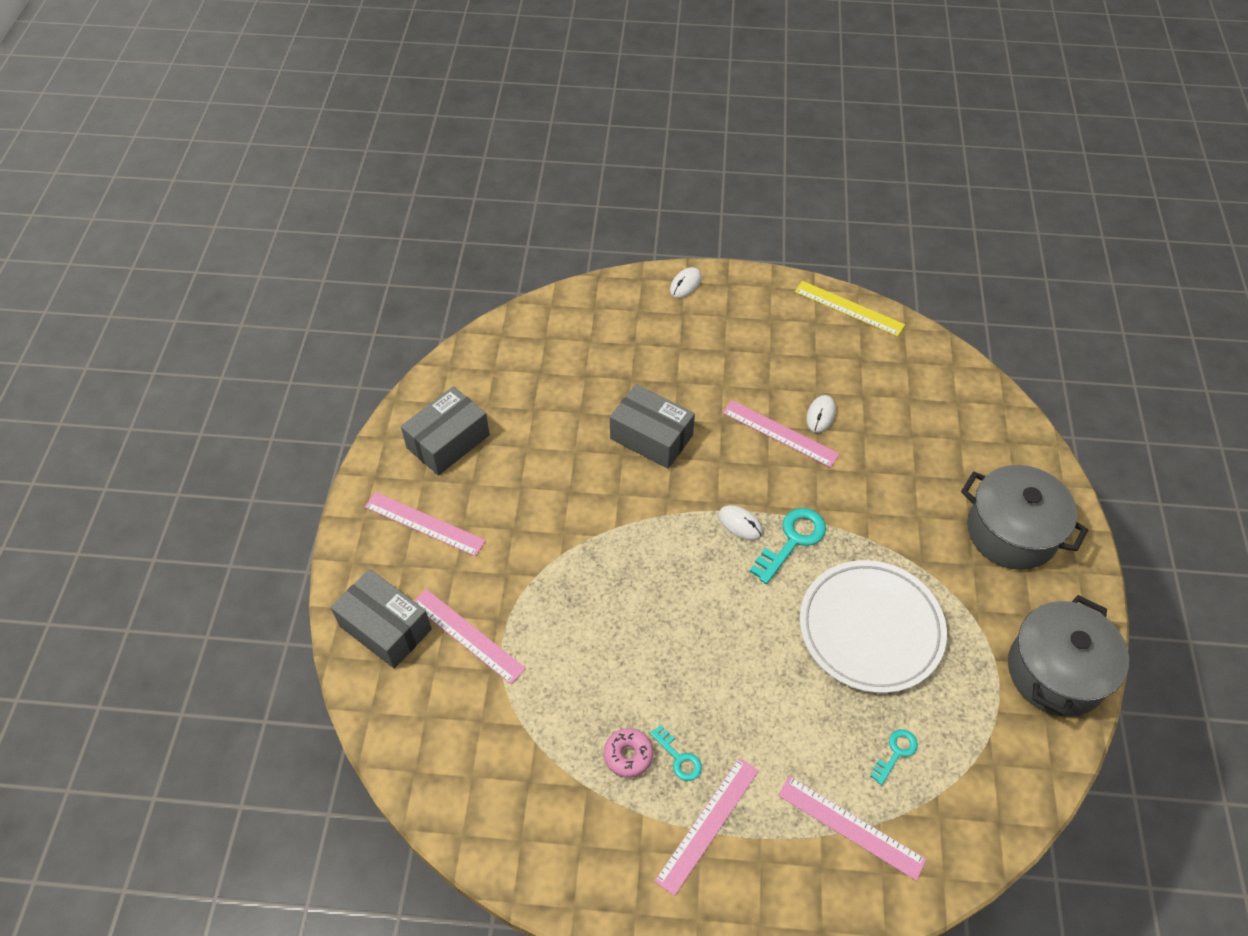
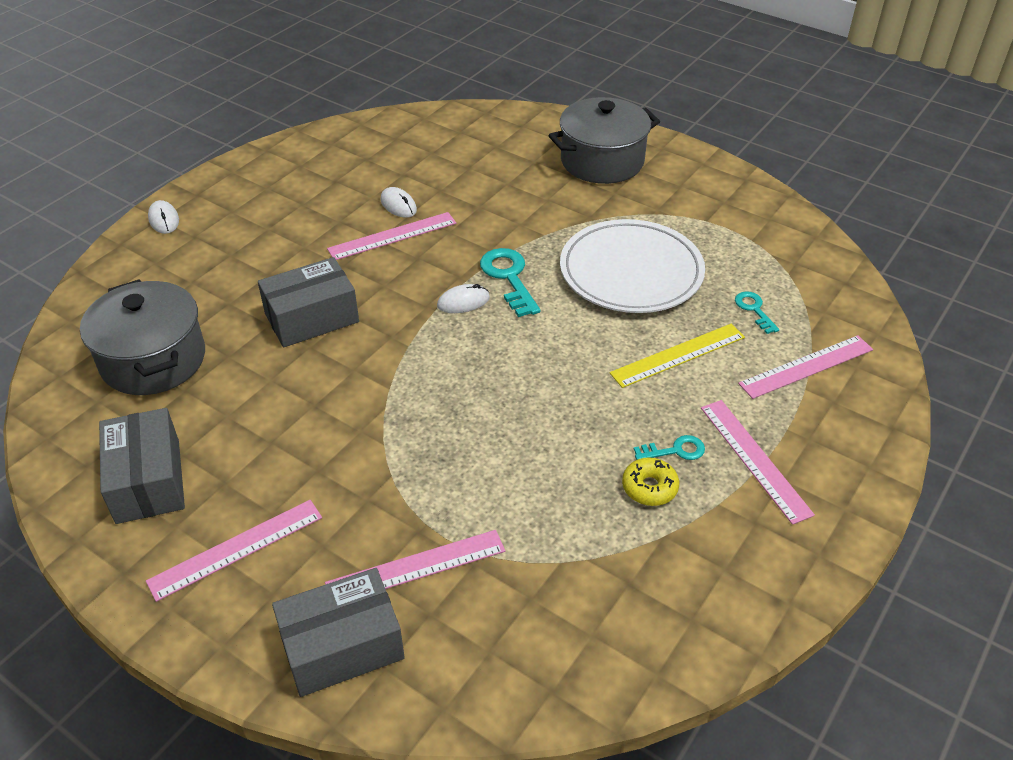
camera: 60 degrees left, 10 degrees down
pink donut [604,728,653,778] -> yellow donut [622,457,679,506]
yellow ruler [795,281,905,336] -> yellow ruler moved to [610,324,745,388]
grey pot [1008,595,1129,717] -> grey pot moved to [80,279,205,395]

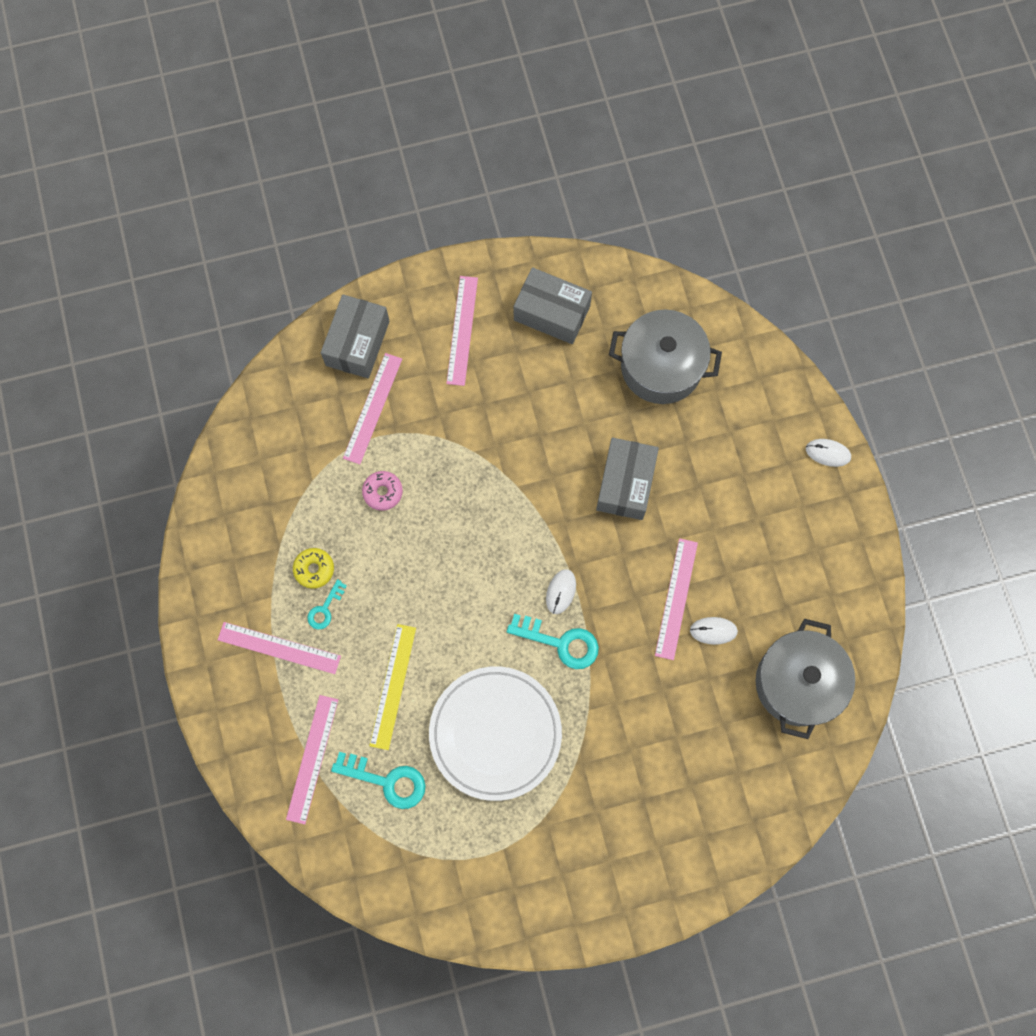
camera: 130 degrees right, 30 degrees up
grey pot [549,97,660,184] -> grey pot moved to [755,619,855,739]
turquoise key [735,291,779,334] -> turquoise key [331,752,426,809], size x1.72
none -> pink donut [362,471,403,511]

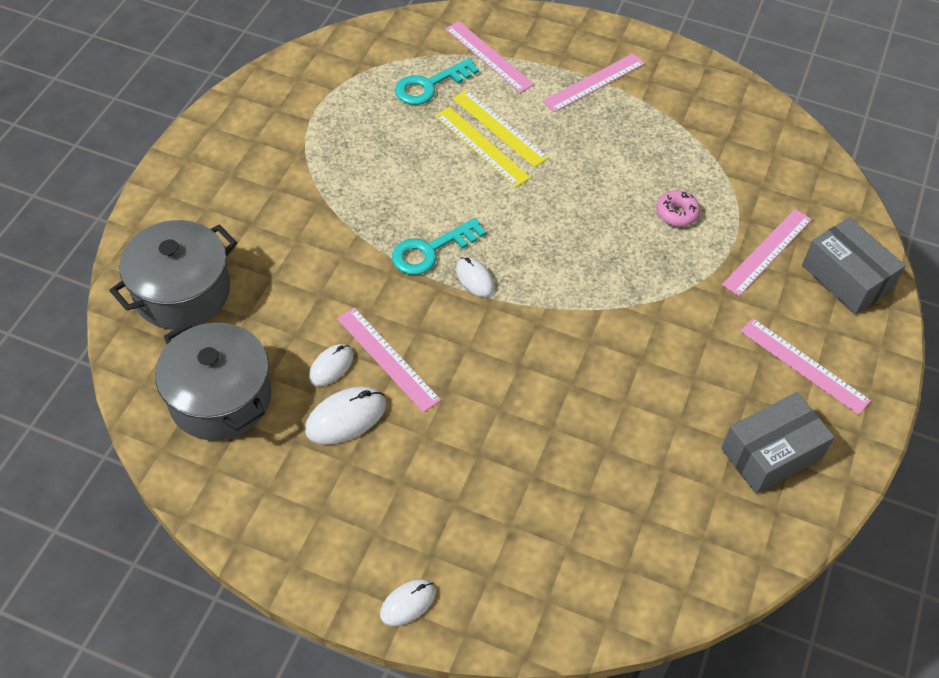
camera: 125 degrees right, 20 degrees down
yellow donut [293,548,334,589] -> none
turquoise key [307,579,347,629] -> none
pink ruler [343,353,402,464] -> pink ruler turned 75 degrees clockwise [722,209,812,296]
white plate [429,666,562,801] -> none
grey box [596,438,659,520] -> none
grey pot [609,310,722,404] -> grey pot moved to [109,220,237,330]
none -> white mouse [305,386,386,444]
none -> yellow ruler [435,107,530,187]

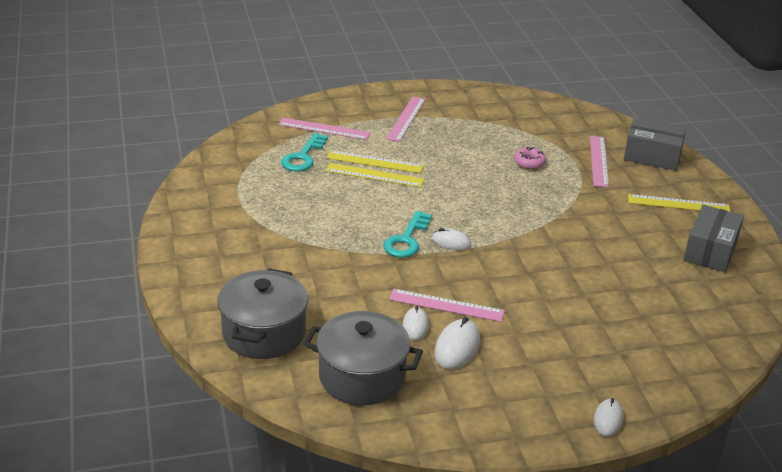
camera: 35 degrees left, 20 degrees down
pink ruler [740,318,871,415] -> yellow ruler [628,194,730,212]

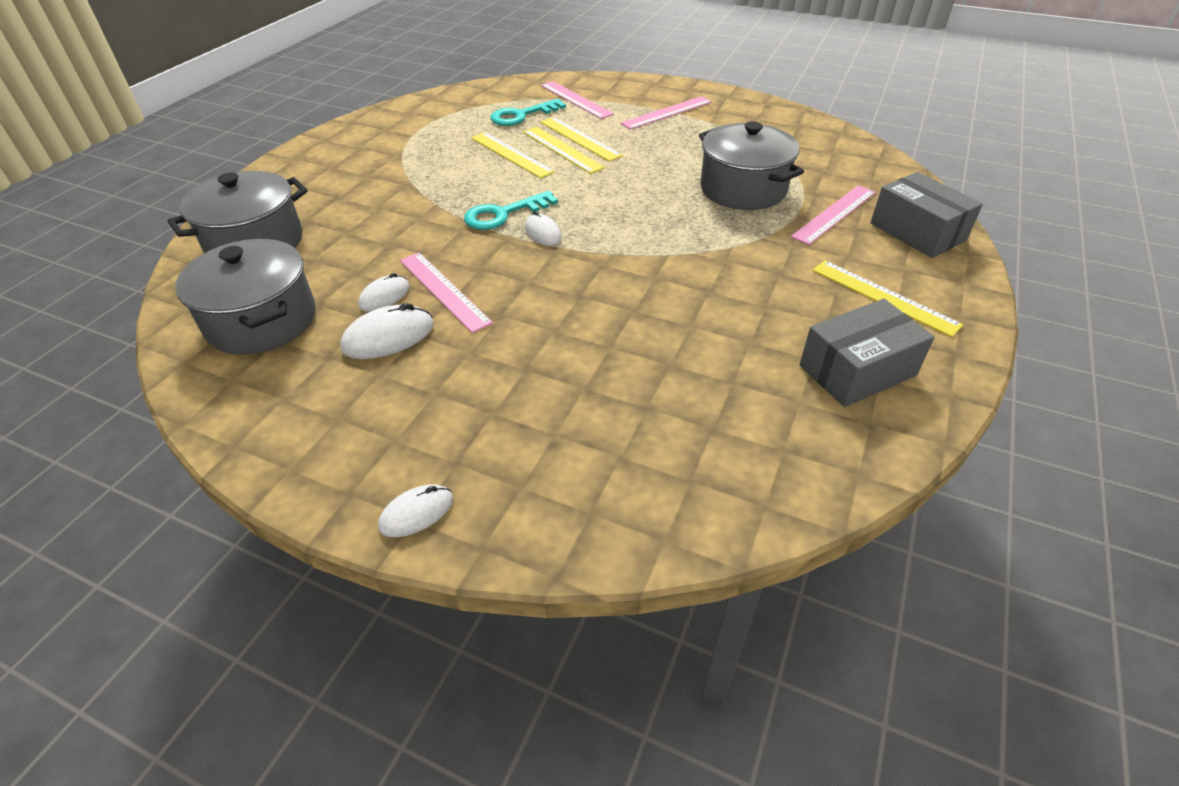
camera: 40 degrees right, 10 degrees up
pink donut [514,147,546,170] -> grey pot [699,122,804,210]
none -> yellow ruler [471,132,555,178]

